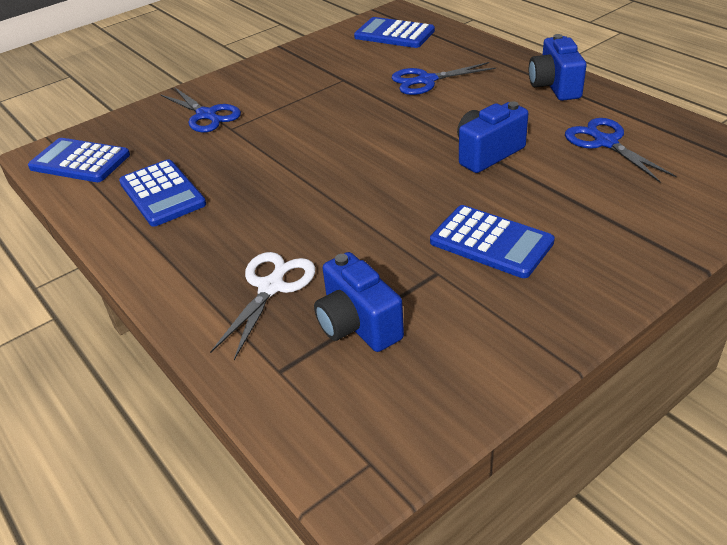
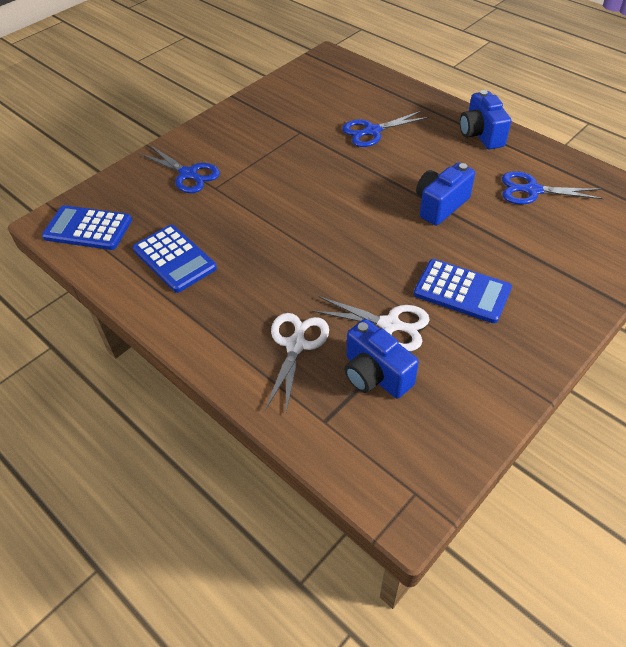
camera: 10 degrees left, 10 degrees up
blue calculator [354,17,435,48] -> none
blue scissors [565,118,677,182] -> blue scissors turned 45 degrees counterclockwise [502,171,604,204]
none -> white scissors [312,296,430,351]

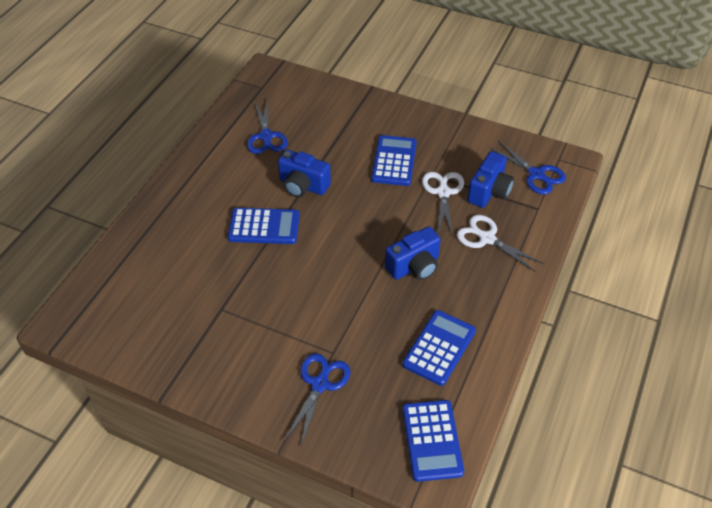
camera: 110 degrees left, 0 degrees up
white scissors [265,313,329,412] -> white scissors turned 45 degrees clockwise [457,215,544,272]
blue scissors [342,111,429,147] -> blue scissors moved to [489,140,566,195]
blue camera [460,90,511,149] -> blue camera moved to [385,226,441,280]
none -> blue calculator [228,208,300,244]

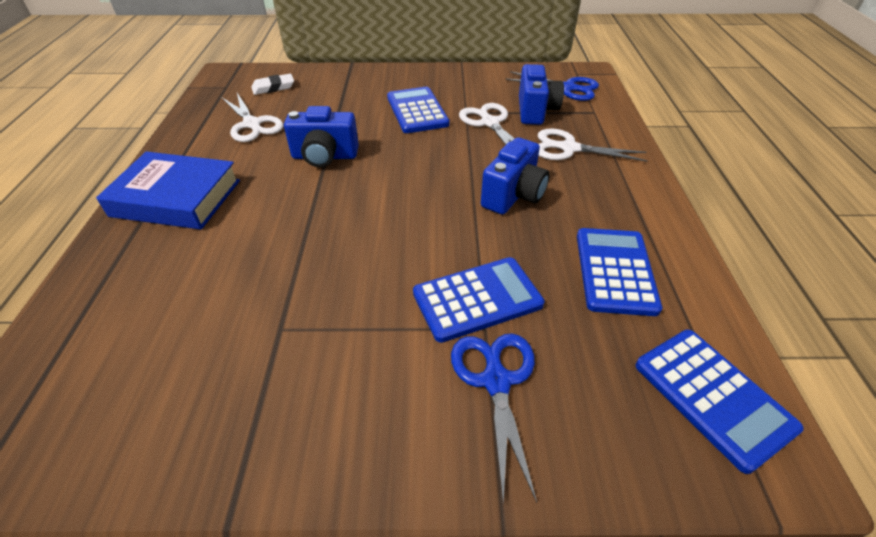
camera: 25 degrees left, 5 degrees down
blue calculator [228,208,300,244] -> blue calculator moved to [413,257,545,343]
blue scissors [247,101,288,154] -> white scissors [222,93,283,142]
none -> blue book [96,151,240,229]
none -> white eraser [251,74,294,95]

